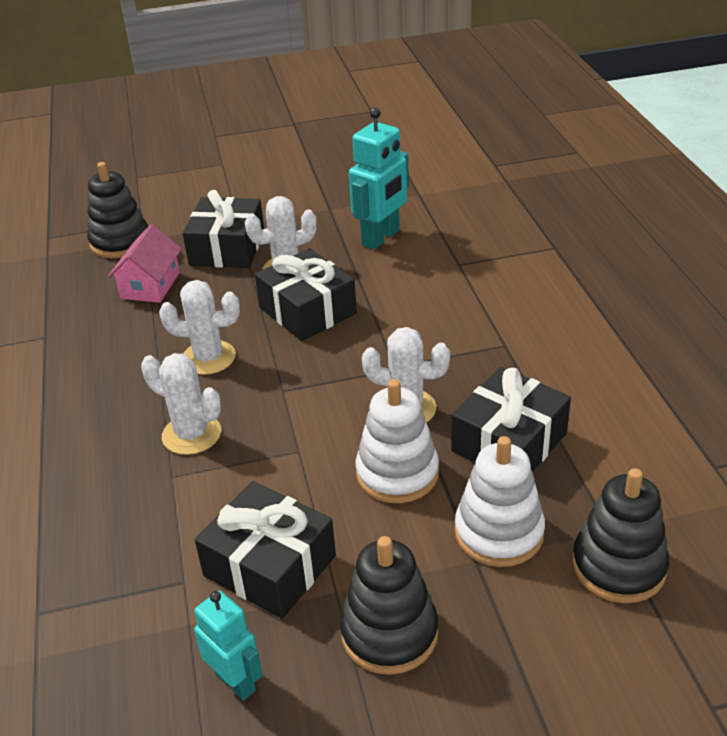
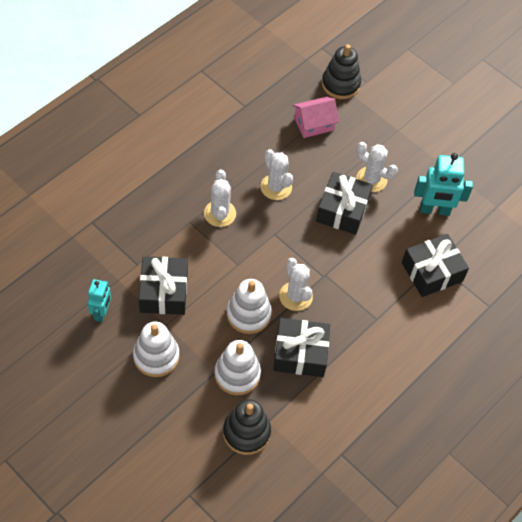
camera: 50 degrees right, 20 degrees up
black gift [183,190,264,268] -> black gift moved to [402,234,469,297]
black stacking toy [340,536,438,675] -> white stacking toy [133,322,180,377]

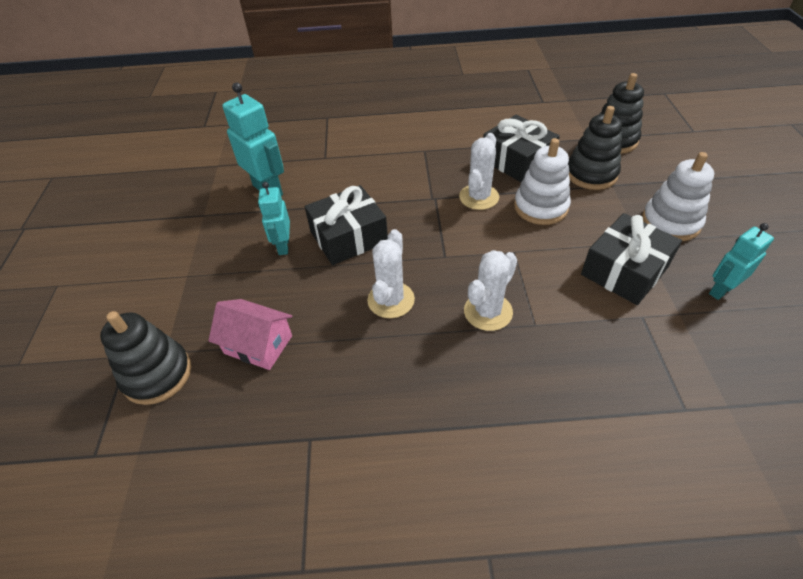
camera: 130 degrees left, 10 degrees down
white stacking toy [214,340,261,395] -> black stacking toy [568,106,622,190]
white cactus [356,142,398,192] -> turquoise robot [258,182,290,255]
black gift [402,234,469,297] -> none

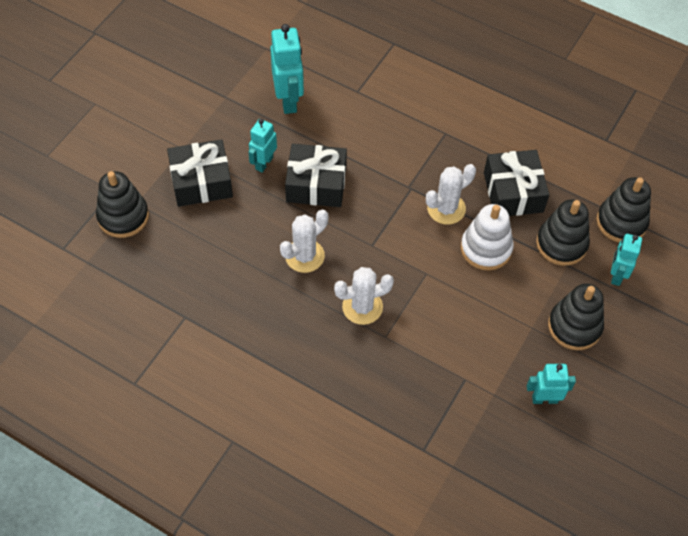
camera: 30 degrees right, 10 degrees up
pink house [208,299,293,370] -> none
black gift [581,213,682,305] -> black gift moved to [167,139,233,207]
white stacking toy [642,152,714,241] -> black stacking toy [548,284,604,350]
none -> turquoise robot [611,234,642,286]

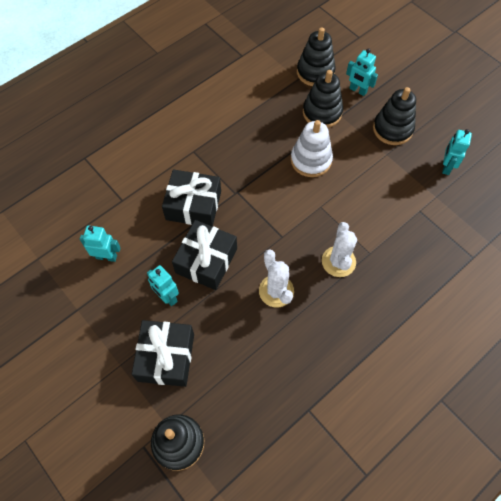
camera: 70 degrees left, 5 degrees up
turquoise robot [270,24,304,114] -> turquoise robot [80,225,121,262], size x0.63
white cactus [426,164,476,225] -> none
black gift [484,150,549,216] -> black gift moved to [162,169,221,227]

